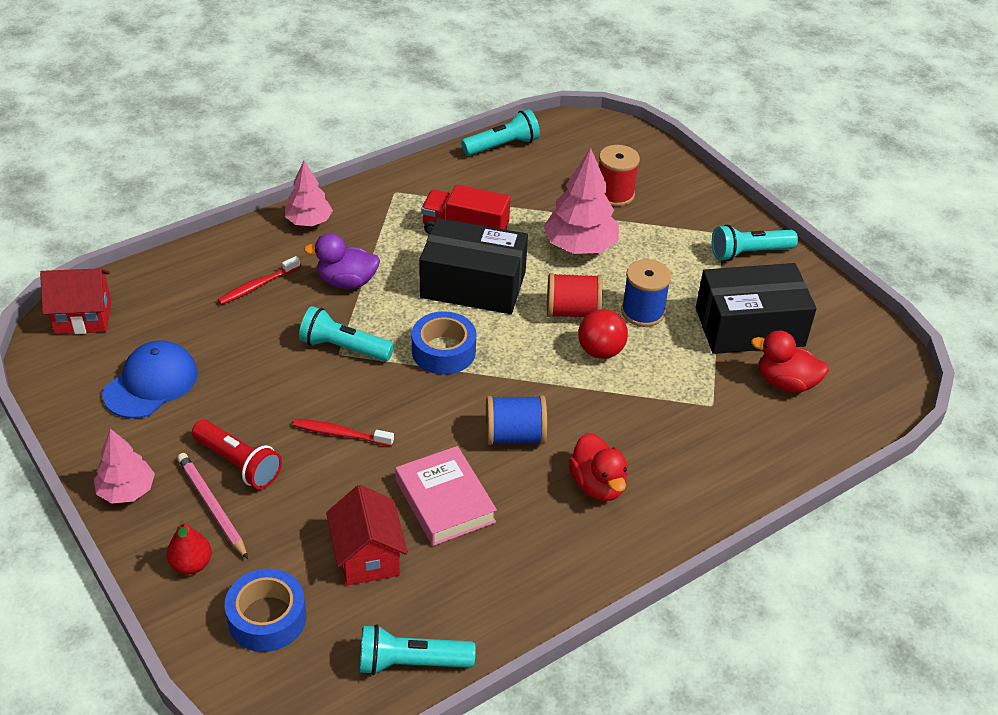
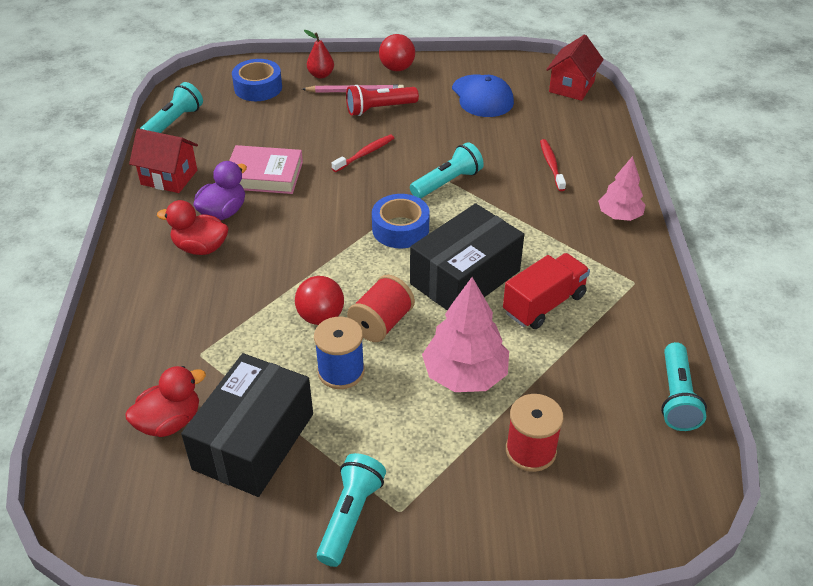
camera: 125 degrees right, 0 degrees up
pink tree [94,428,155,503] -> red ball [379,34,415,71]
purple duck [304,233,380,289] -> purple duck moved to [193,161,247,220]
red house [326,485,408,586] -> red house moved to [129,129,198,193]
blue spool [486,395,547,445] -> none

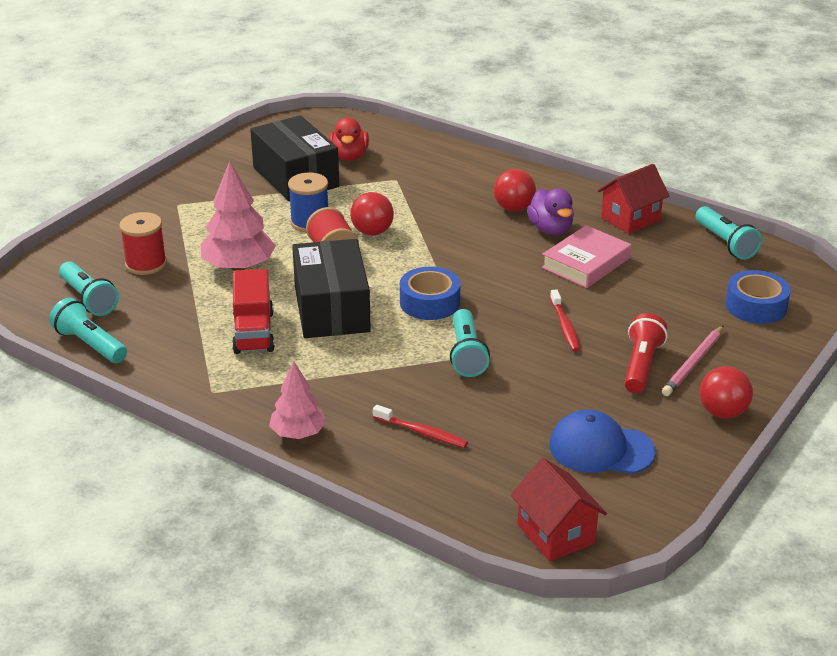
camera: 125 degrees right, 10 degrees down
red duck [157,200,228,255] -> red ball [494,169,536,211]
red pear [304,30,334,79] -> none
turquoise flashlight [317,453,386,567] -> turquoise flashlight moved to [59,261,119,316]

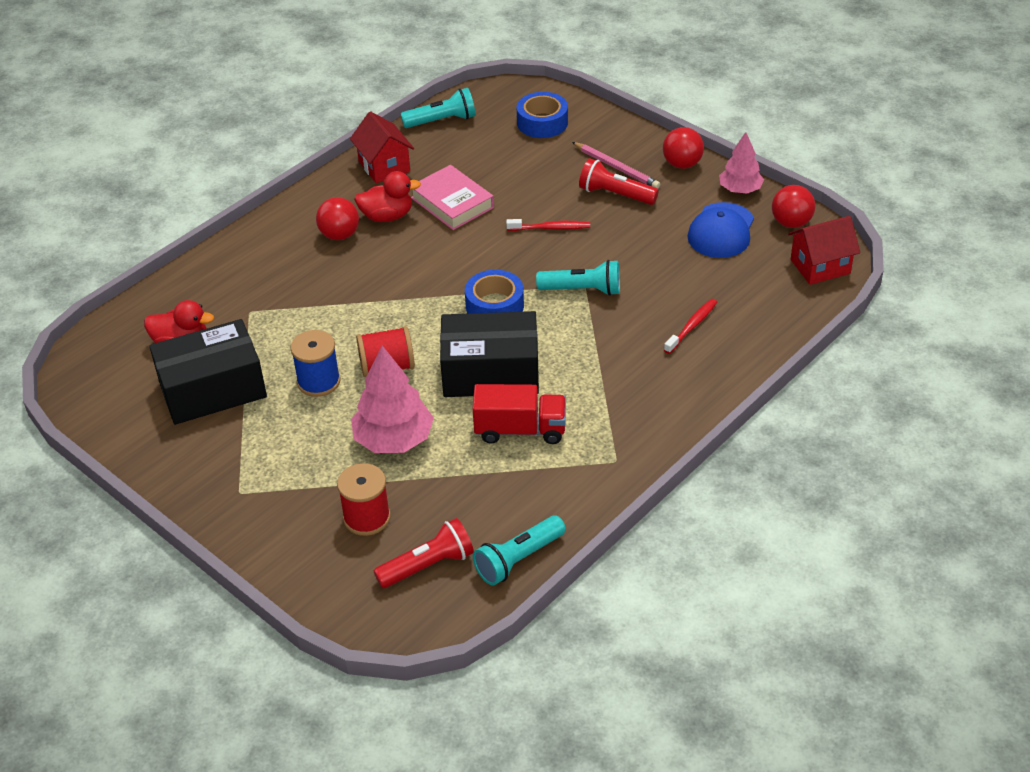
camera: 80 degrees left, 10 degrees up
turquoise flashlight [59,261,119,316] -> red flashlight [374,518,474,588]
pink tree [269,361,326,439] -> pink tree moved to [719,132,764,194]
red ball [350,192,394,235] -> red ball moved to [772,185,815,228]
purple duck [527,188,574,235] -> red duck [354,171,421,222]

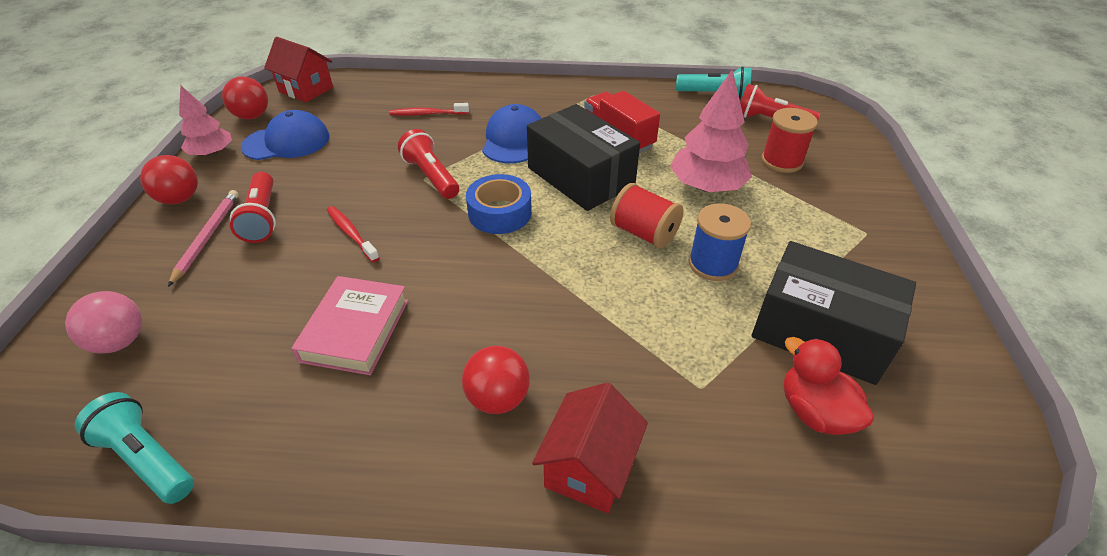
camera: 130 degrees left, 0 degrees up
red house [350,111,414,183] -> red house moved to [532,383,648,513]
red duck [354,171,421,222] -> none
blue tape [517,92,568,138] -> pink ball [65,291,142,353]
turquoise flashlight [536,260,620,296] -> red flashlight [398,129,459,199]
none -> blue cap [482,104,542,163]

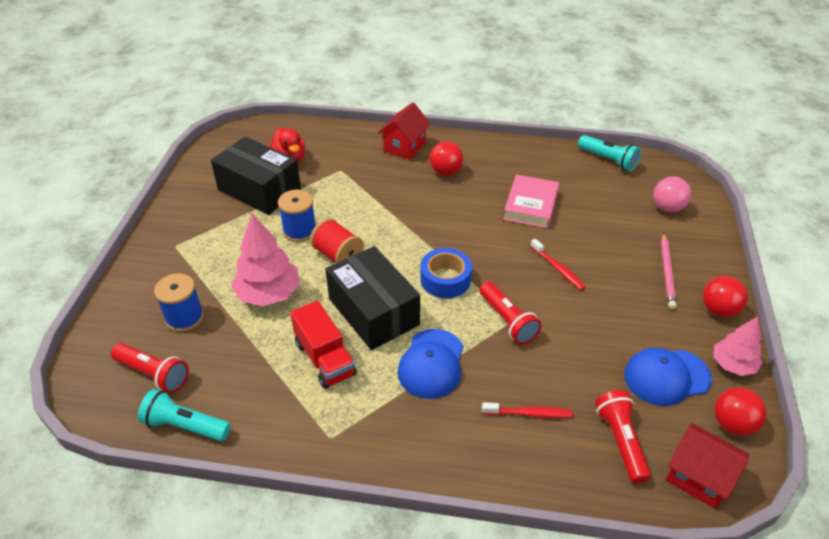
camera: 175 degrees left, 0 degrees up
red flashlight [230,172,276,243] -> red flashlight moved to [595,390,651,484]
red spool [761,108,818,173] -> blue spool [154,273,204,332]

